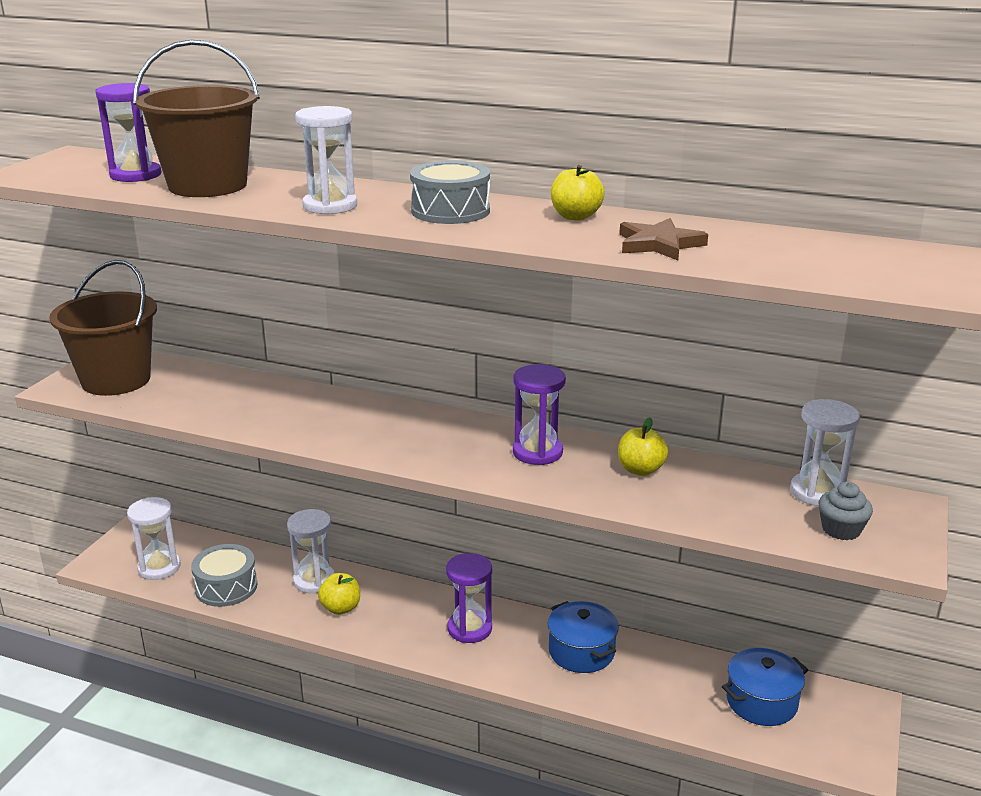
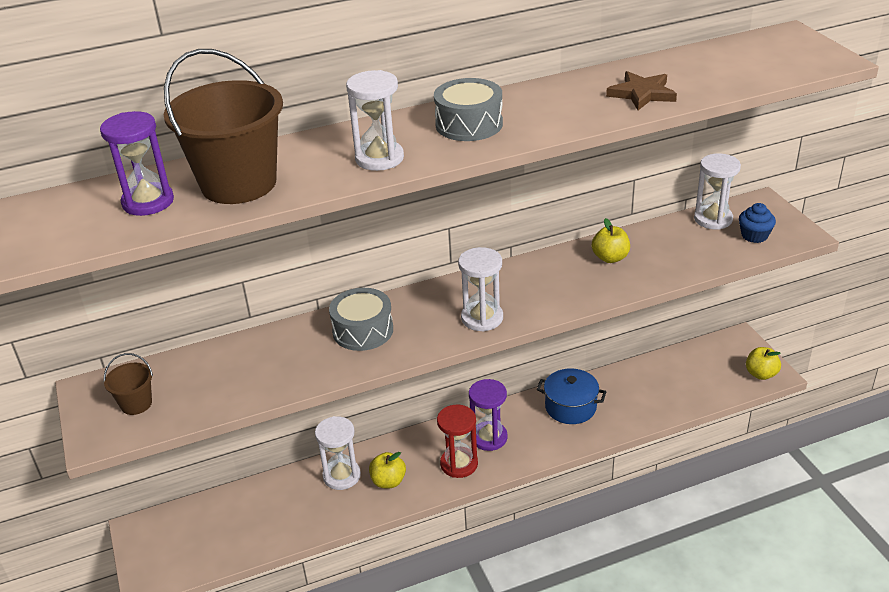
camera: 40 degrees left, 10 degrees up
brown bucket [49,260,157,396] -> brown bucket [104,353,153,415], size x0.45
white hourglass [127,497,181,580] -> white hourglass moved to [458,247,503,332]
grey drum [191,544,258,607] -> grey drum moved to [329,288,393,351]
purple hourglass [513,364,566,465] -> none
yellow apple [551,165,605,220] -> yellow apple moved to [746,347,781,380]
blue pot [722,648,808,726] -> none
grey cupcake [818,482,873,540] -> blue cupcake [739,203,776,243]
none -> red hourglass [437,405,478,478]

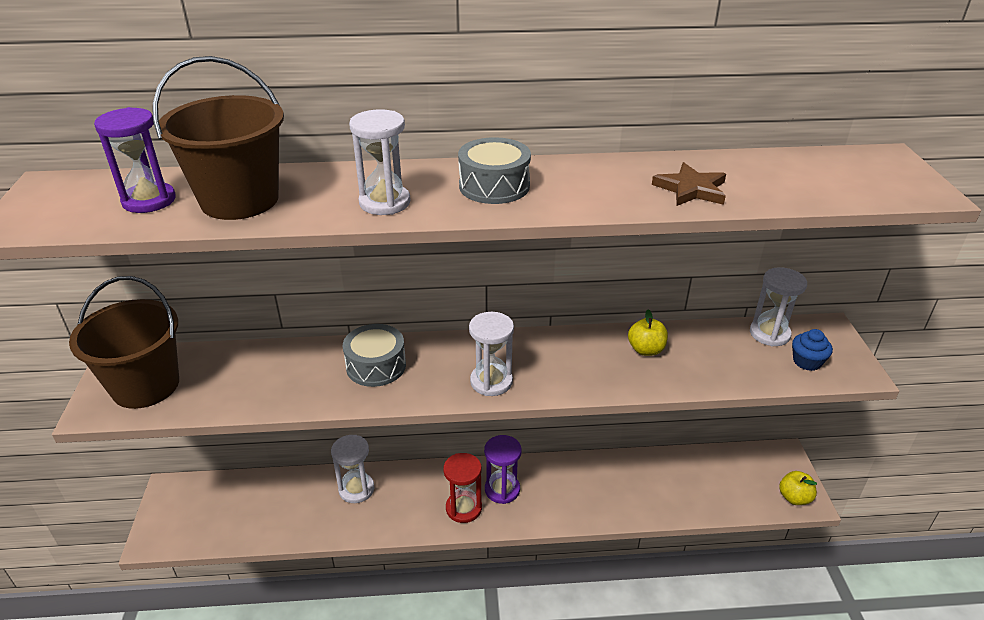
camera: 15 degrees right, 0 degrees up
brown bucket [104,353,153,415] -> brown bucket [69,276,179,409], size x2.20
yellow apple [369,452,406,488] -> none
blue pot [537,369,606,424] -> none

